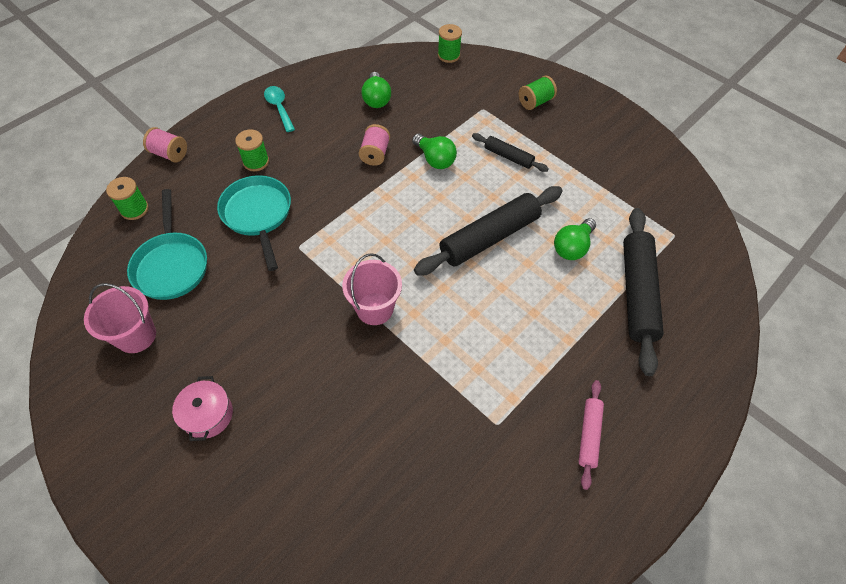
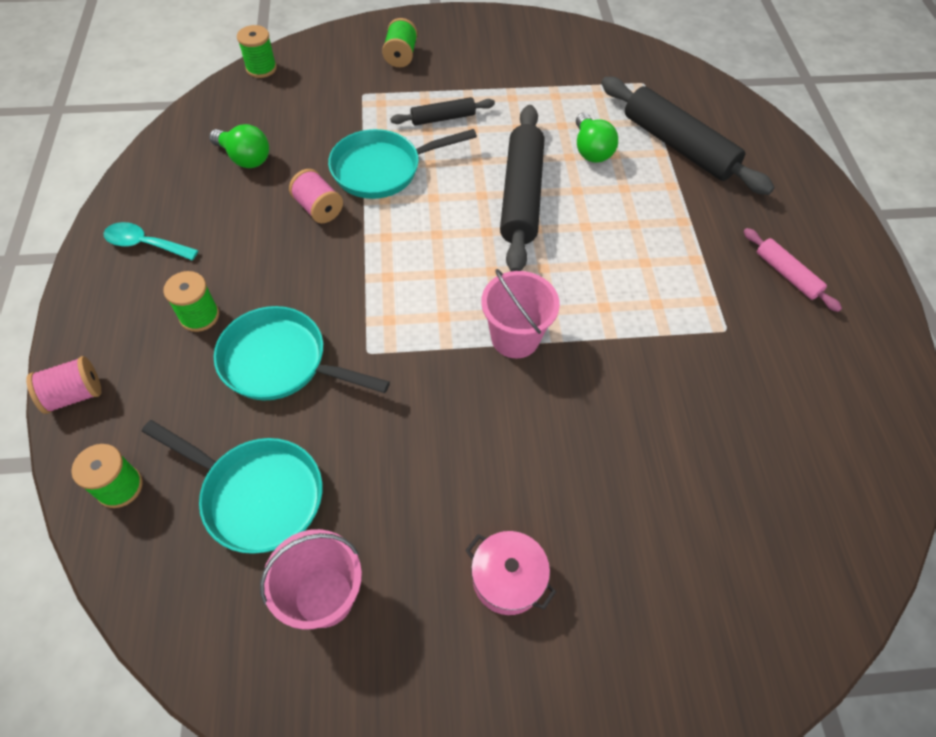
camera: 50 degrees left, 0 degrees up
green light bulb [412,134,457,169] -> turquoise pan [328,129,477,199]

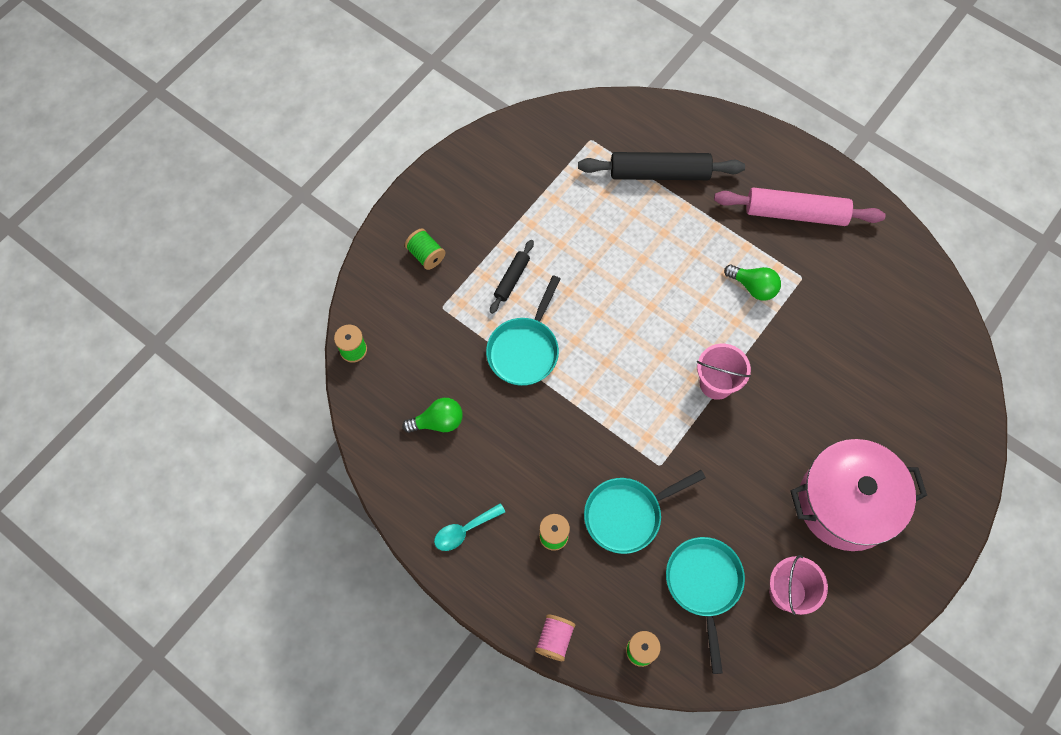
camera: 45 degrees left, 10 degrees up
turquoise pan [142,420,322,554] -> turquoise pan turned 75 degrees counterclockwise [666,537,745,674]
pink spool [289,169,343,223] -> none
pink pot [465,531,556,615] -> pink pot [791,439,927,551], size x2.27
black rolling pin [500,105,544,271] -> none
green light bulb [576,113,618,163] -> green light bulb moved to [724,265,781,301]
pink rolling pin [743,228,842,312] -> pink rolling pin [714,187,885,226], size x1.93

